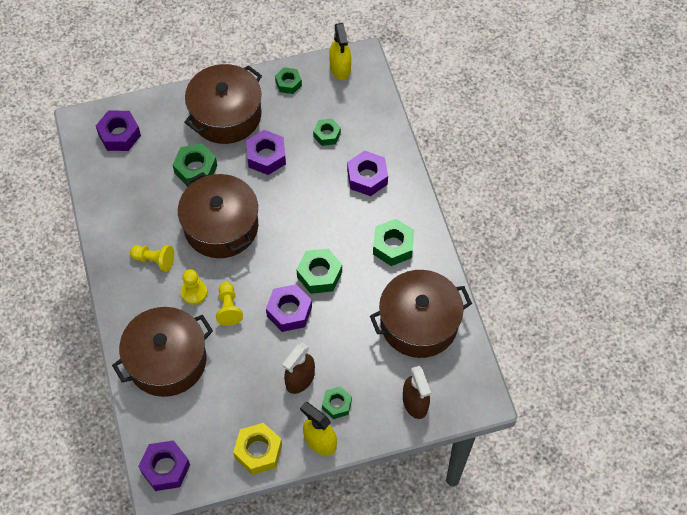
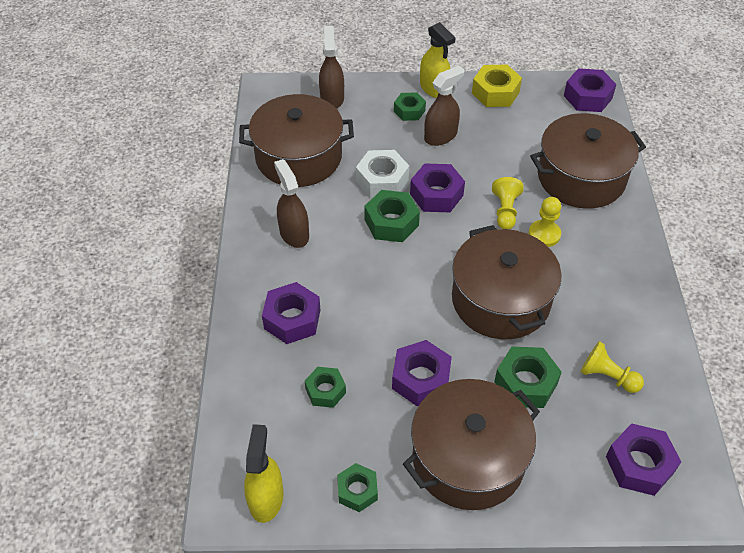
camera: 165 degrees left, 10 degrees down
yellow pawn [130,245,174,272] -> yellow pawn moved to [580,341,644,393]
green nut [373,219,414,266] -> brown spray bottle [274,159,309,248]
none -> white nut [356,150,409,198]

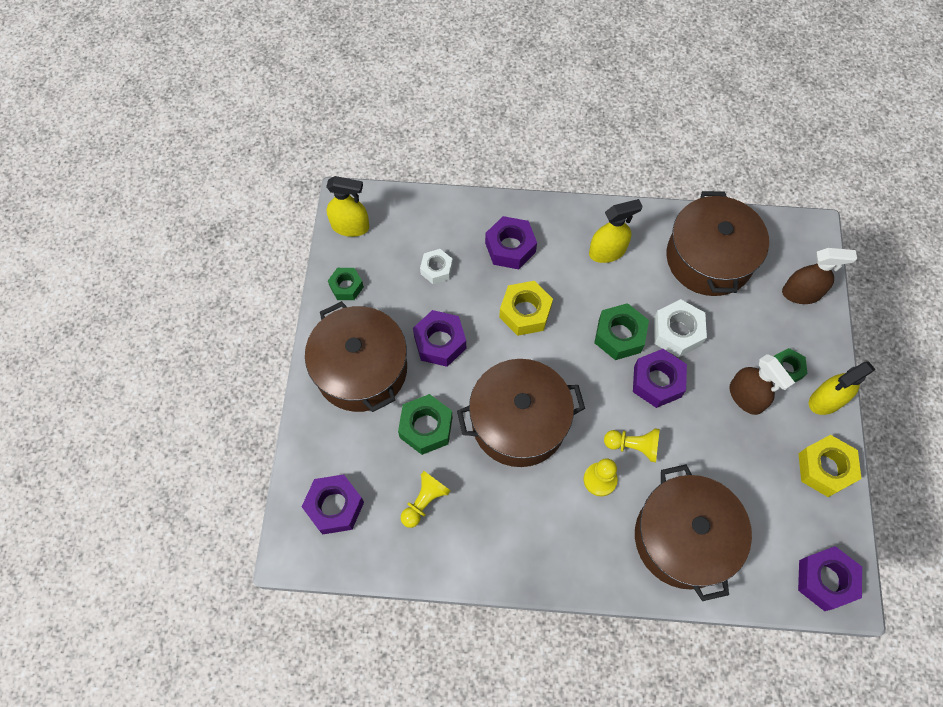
camera: 95 degrees right, 15 degrees up
brown spray bottle [274,159,309,248] -> yellow spray bottle [589,199,643,263]
green nut [305,367,346,408] -> white nut [420,249,453,284]
none -> yellow nut [499,281,553,336]

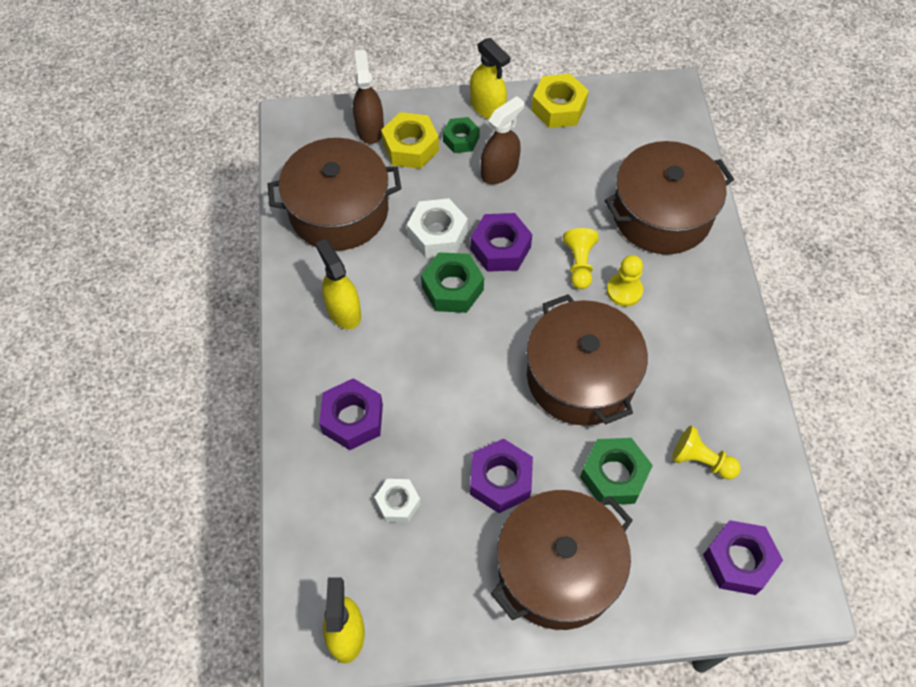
camera: 100 degrees left, 5 degrees down
green nut [328,268,364,300] -> none
yellow nut [499,281,553,336] -> yellow nut moved to [381,112,439,169]
purple nut [798,546,862,611] -> none

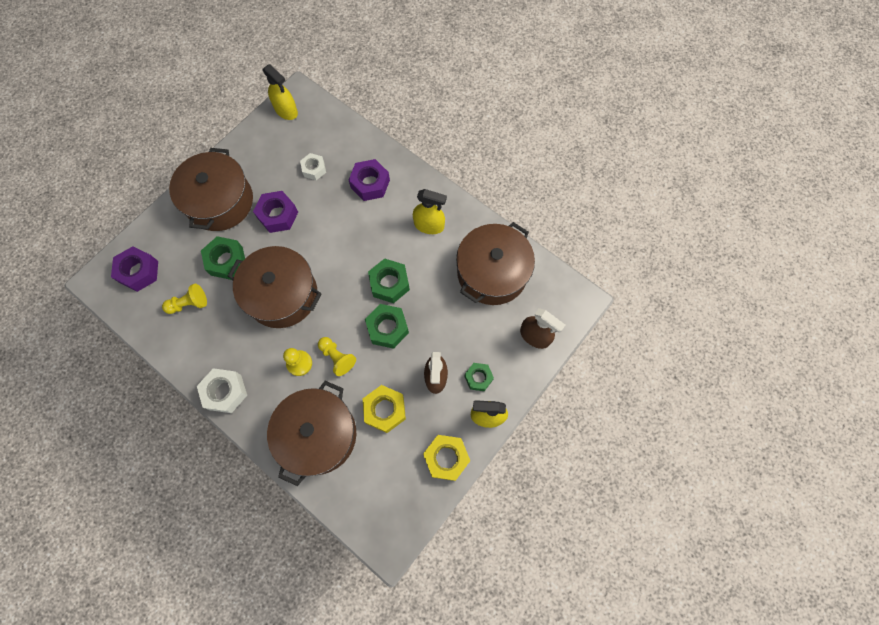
camera: 135 degrees right, 10 degrees up
yellow nut [381,112,439,169] -> yellow nut moved to [363,385,406,433]
white nut [407,198,468,258] -> white nut moved to [197,368,247,413]
purple nut [470,213,532,272] -> green nut [365,304,409,349]

